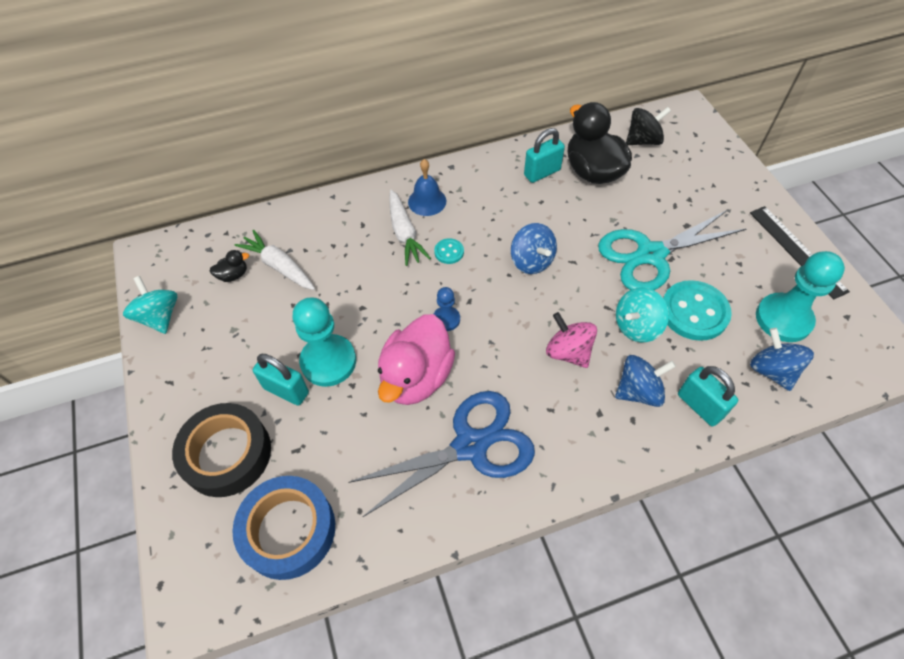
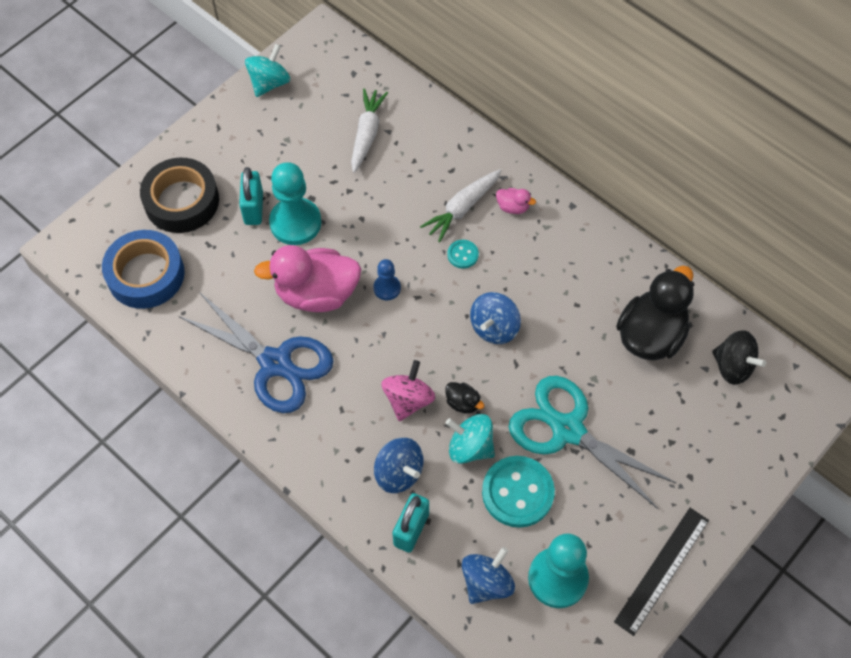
camera: 60 degrees right, 5 degrees up
black duck [210,250,249,282] -> black duck moved to [445,382,484,414]
blue bell [408,159,446,216] -> pink duck [496,188,536,214]
turquoise padlock [524,128,565,183] -> none

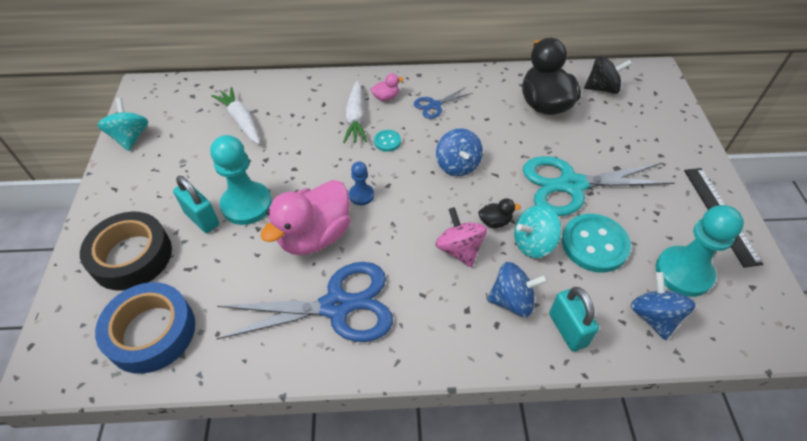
camera: 45 degrees left, 10 degrees down
none -> blue scissors [414,88,472,119]

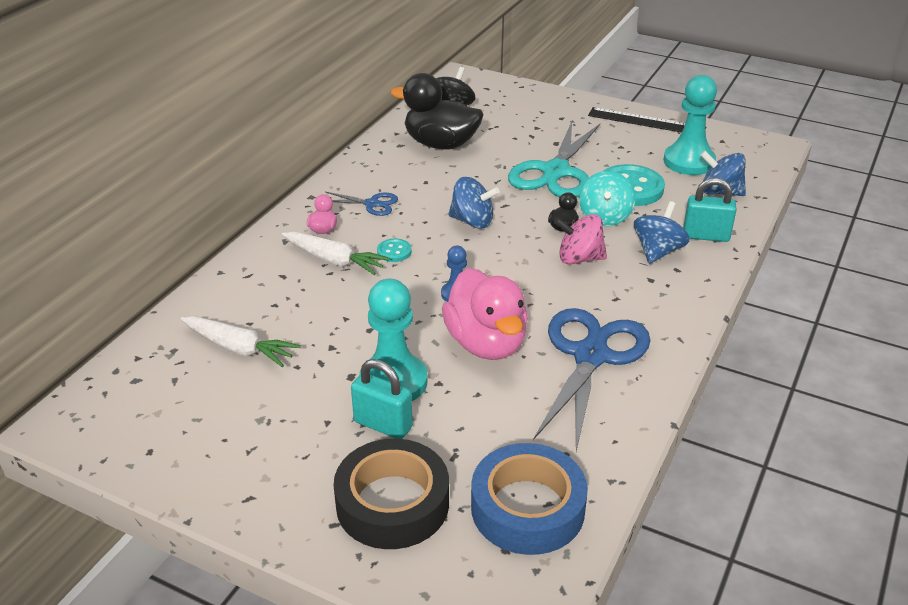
camera: 60 degrees left, 15 degrees down
turquoise spinning top [98,98,148,151] -> none
turquoise padlock [173,176,219,233] -> turquoise padlock turned 45 degrees clockwise [351,359,413,439]
white carrot [211,87,260,144] -> white carrot turned 150 degrees counterclockwise [180,316,301,367]
blue scissors [414,88,472,119] -> blue scissors turned 75 degrees counterclockwise [326,192,398,216]

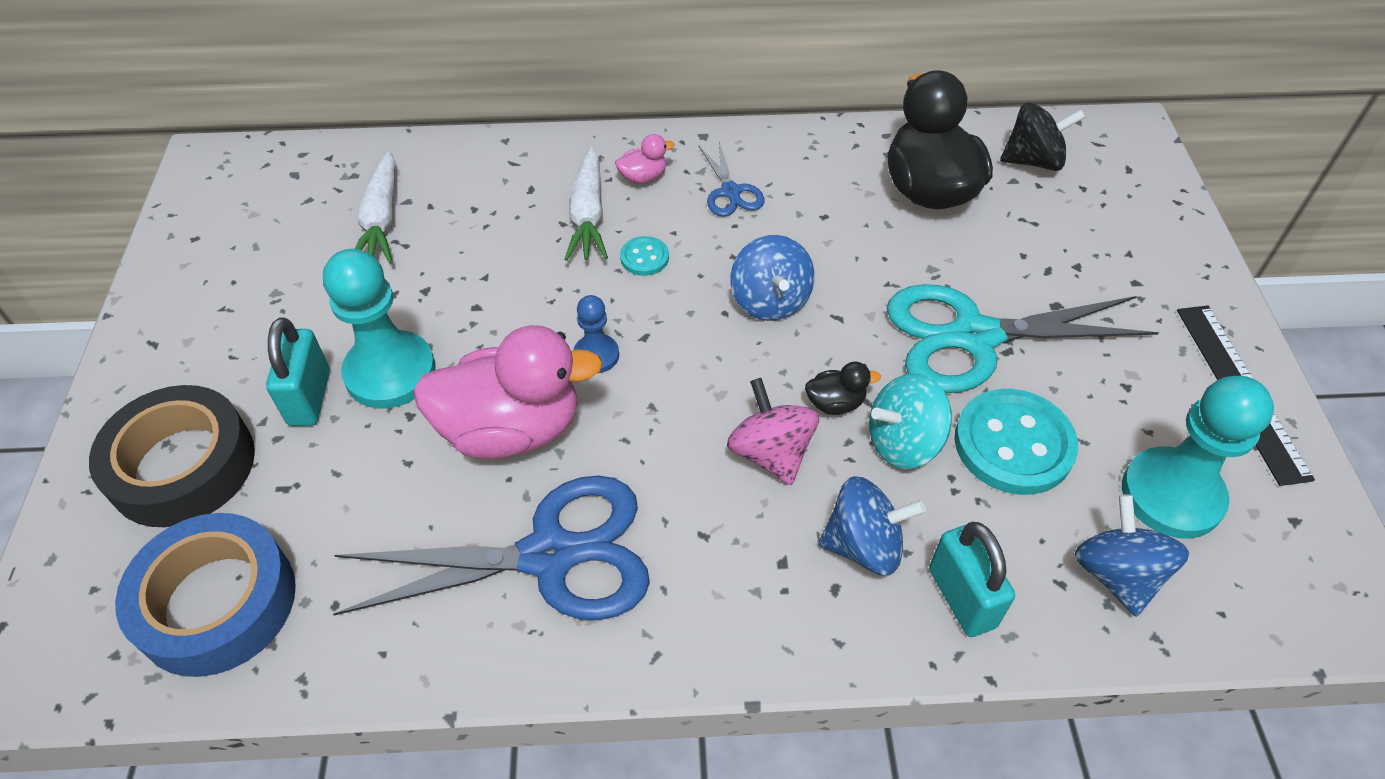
camera: 60 degrees right, 15 degrees up
pink duck [442,268,528,360] -> pink duck turned 135 degrees counterclockwise [413,325,603,459]

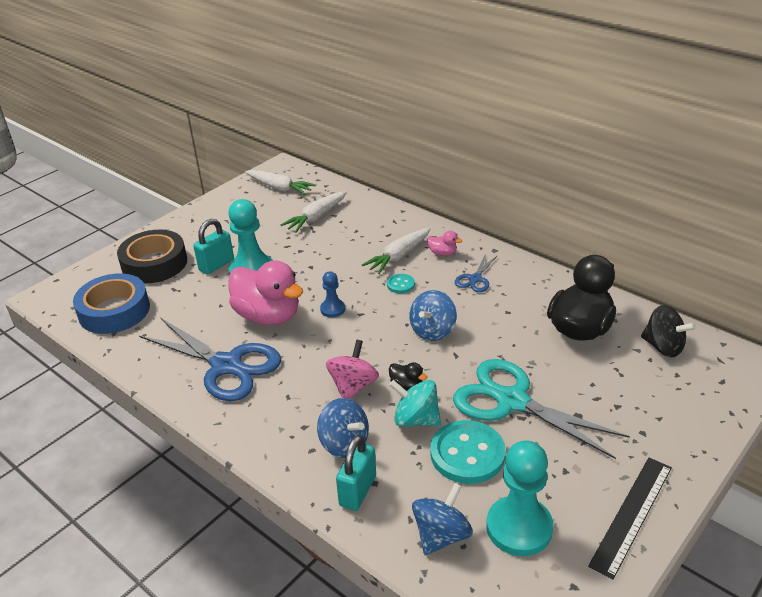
camera: 45 degrees right, 15 degrees down
none -> white carrot [245,170,316,195]

